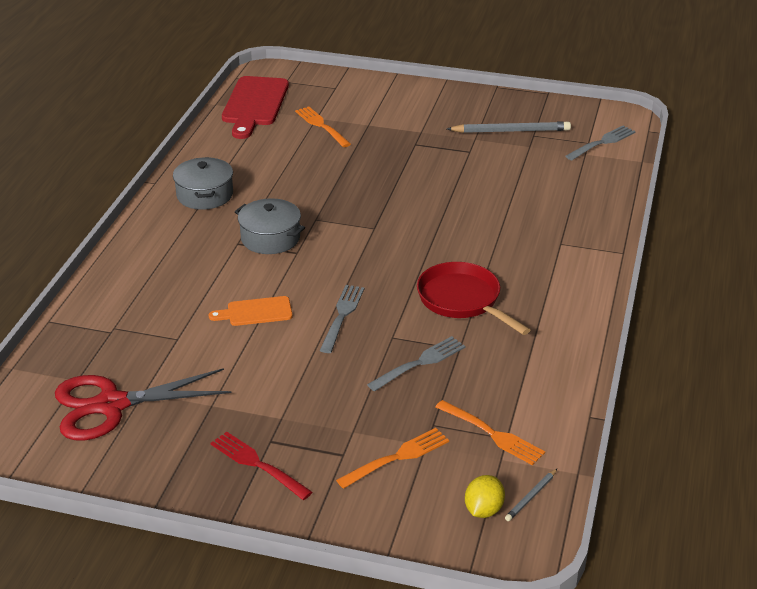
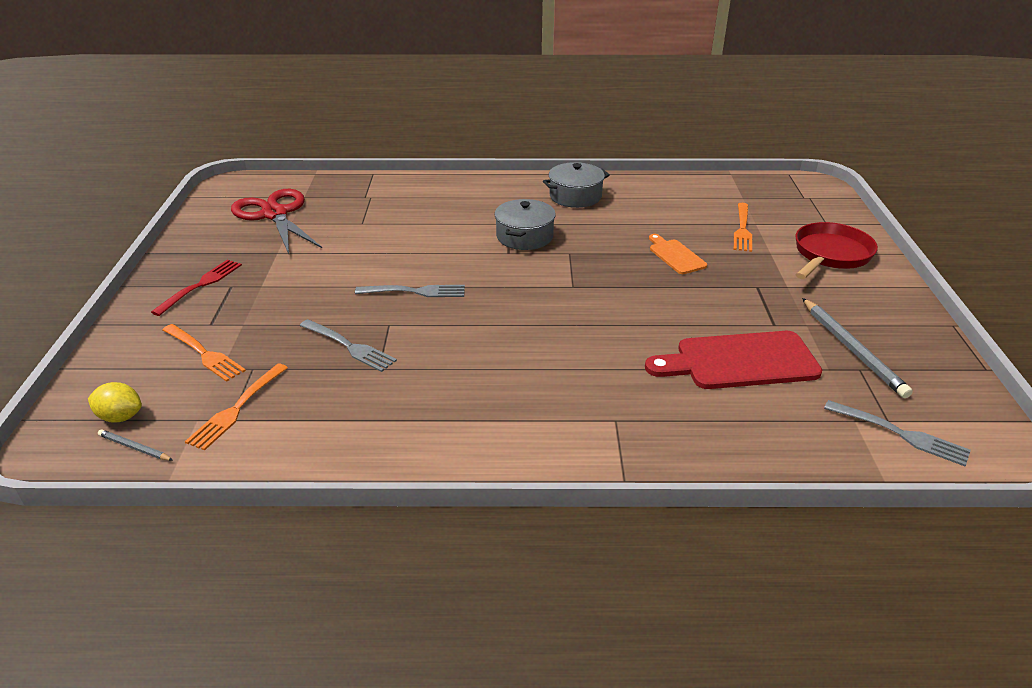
camera: 75 degrees right, 0 degrees up
orange cutting board [209,296,293,326] -> orange cutting board moved to [649,234,707,274]
red cutting board [222,76,289,139] -> red cutting board moved to [645,331,822,389]
orange fork [295,106,351,147] -> orange fork turned 150 degrees clockwise [734,203,752,252]
red pan [417,262,530,335] -> red pan moved to [795,222,878,279]

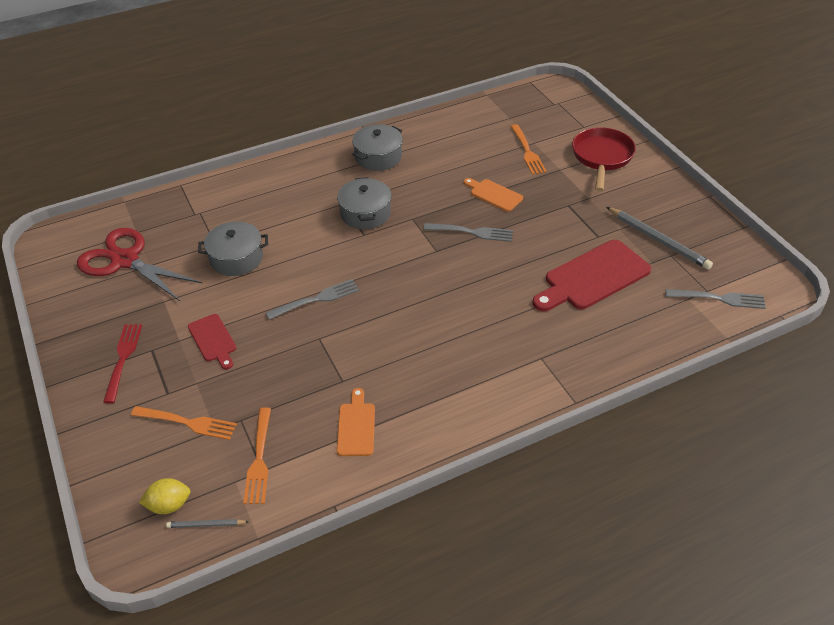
camera: 25 degrees left, 10 degrees up
grey fork [300,319,397,372] -> grey fork moved to [424,223,513,242]
none -> red cutting board [188,314,236,369]
none -> grey pot [198,222,268,276]
none -> orange cutting board [337,388,375,456]

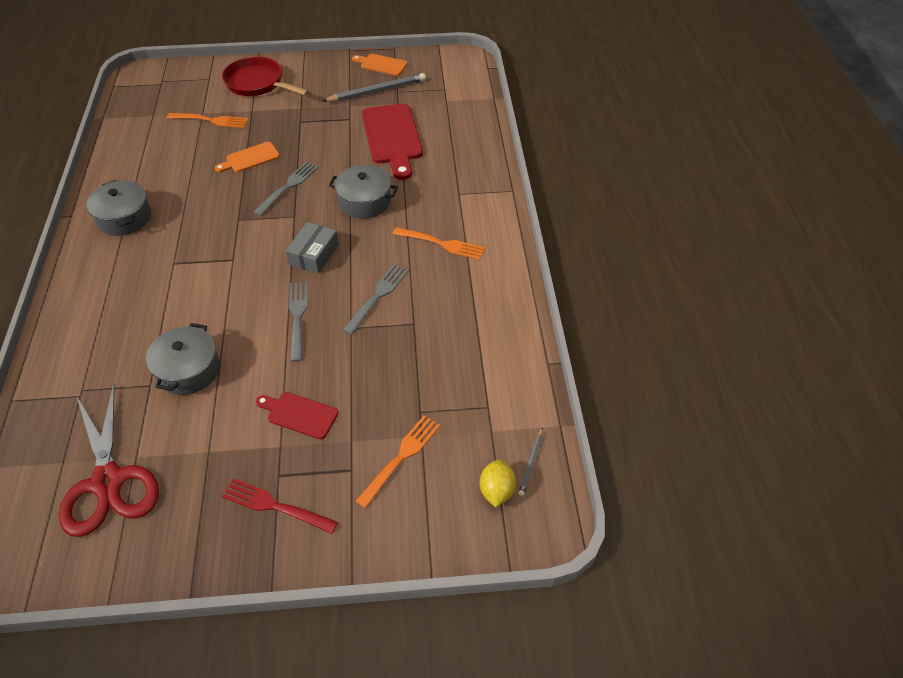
camera: 70 degrees left, 5 degrees up
red scissors [77,228,202,301] -> red scissors turned 75 degrees counterclockwise [59,384,159,537]
red cutting board [188,314,236,369] -> red cutting board turned 150 degrees counterclockwise [256,392,338,439]
orange fork [243,407,271,504] -> orange fork moved to [393,227,485,260]
grey pot [337,177,391,229] -> grey pot moved to [328,165,398,219]
orange cutting board [337,388,375,456] -> orange cutting board moved to [352,54,407,76]
grey fork [666,289,766,309] -> grey fork moved to [343,264,409,335]
none -> grey box [286,222,339,274]

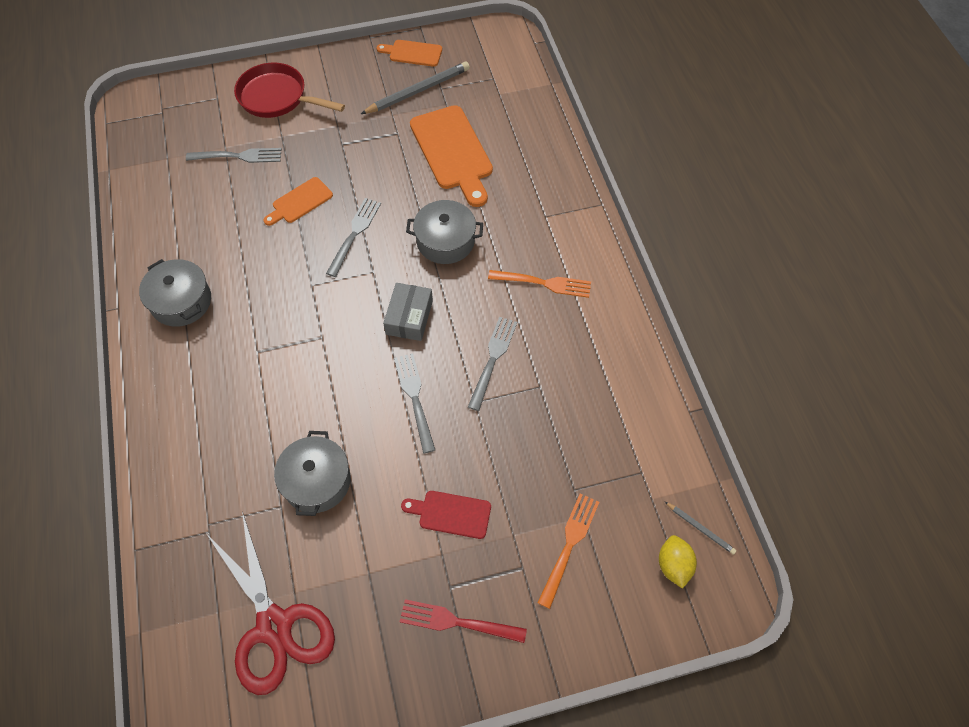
camera: 10 degrees left, 10 degrees up
orange fork [167,113,249,128] -> grey fork [186,148,282,163]
red cutting board [362,103,423,180] -> orange cutting board [410,105,493,207]
grey pencil [518,427,543,496] -> grey pencil turned 60 degrees counterclockwise [665,502,737,555]

